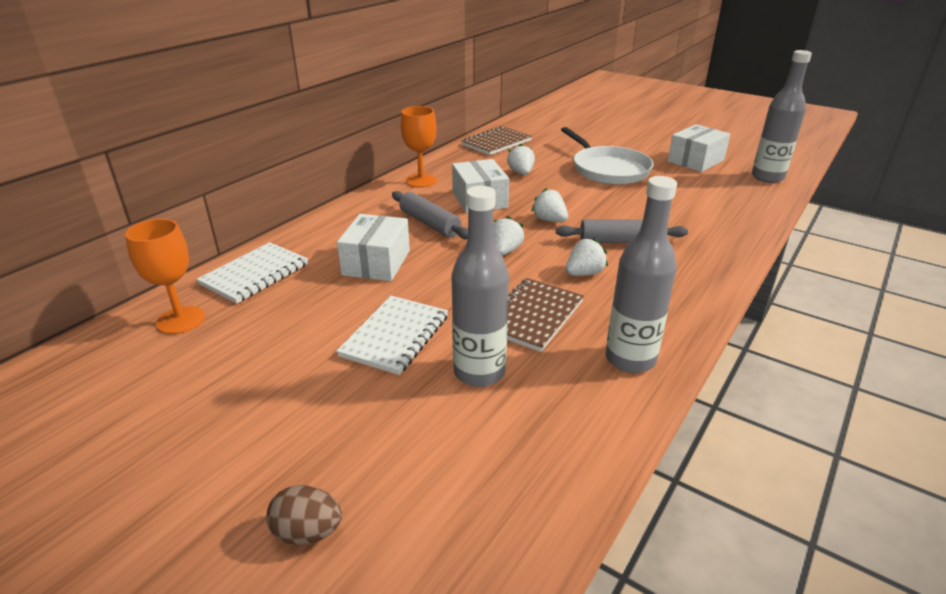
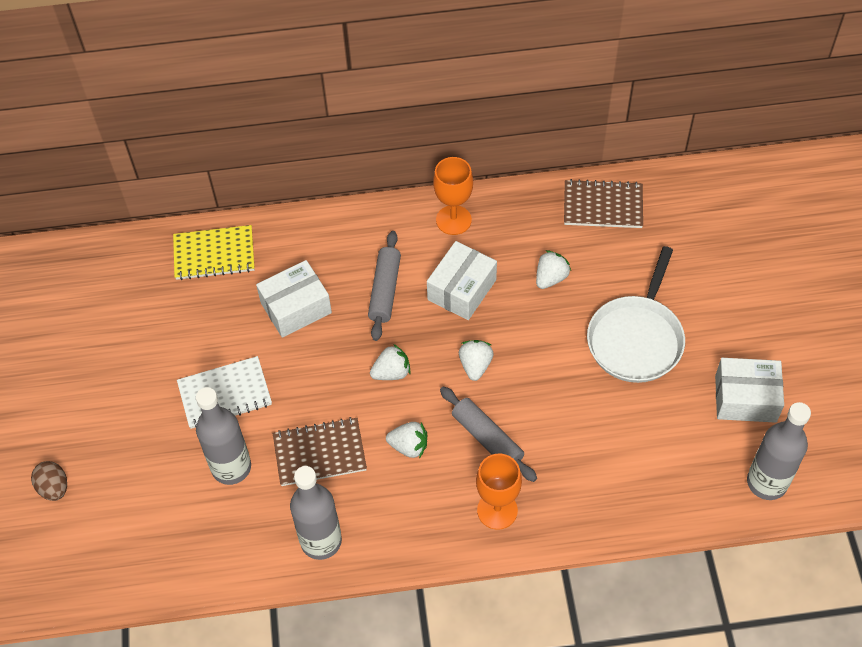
camera: 50 degrees right, 25 degrees up
orange goblet [125,219,205,334] -> orange goblet moved to [476,454,522,530]
white notebook [197,242,308,303] -> yellow notebook [173,225,255,280]

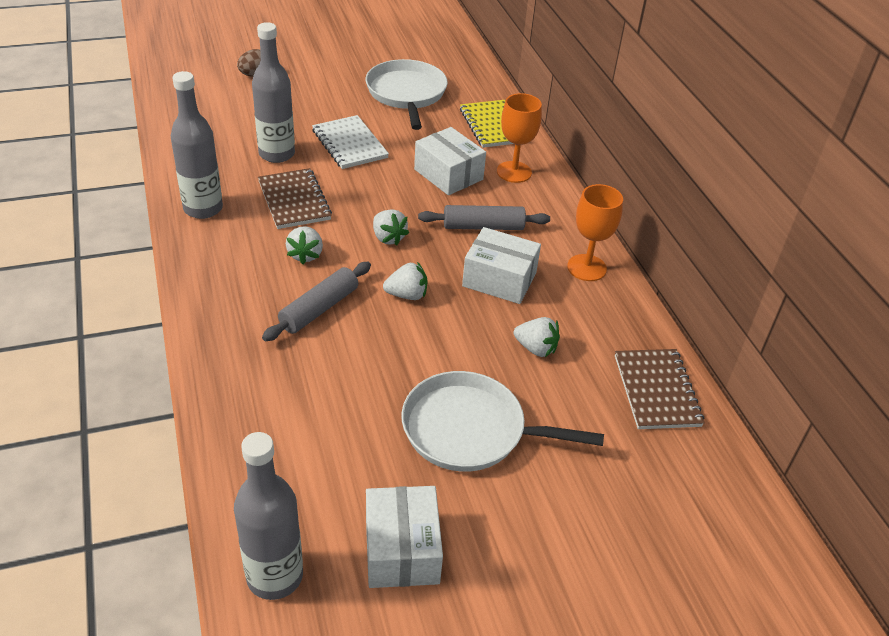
camera: 75 degrees right, 15 degrees down
orange goblet [476,454,522,530] -> orange goblet moved to [497,93,542,183]
none -> white pan [366,59,448,130]

